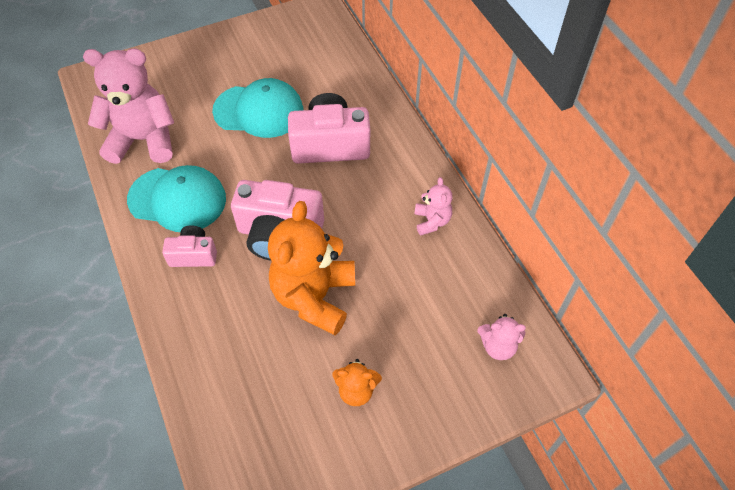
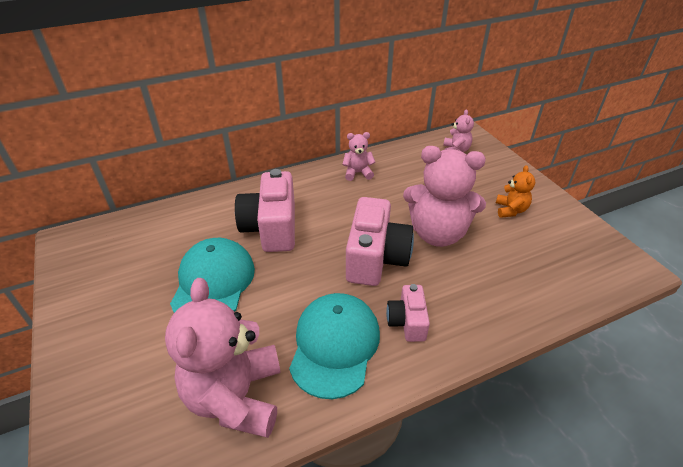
camera: 90 degrees left, 15 degrees down
orange teddy bear [268,201,355,335] -> pink teddy bear [403,146,486,247]

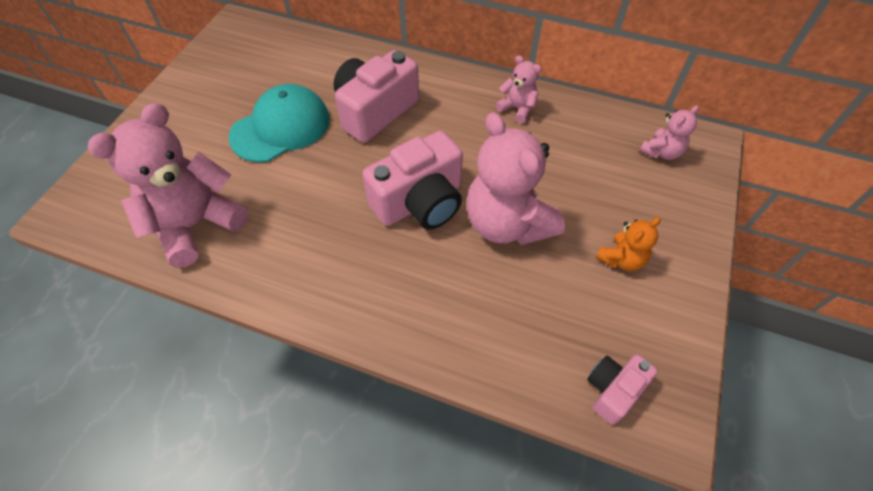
camera: 45 degrees right, 15 degrees up
turquoise cap [289,293,380,399] -> none
pink camera [386,284,430,342] -> pink camera moved to [587,354,658,425]

